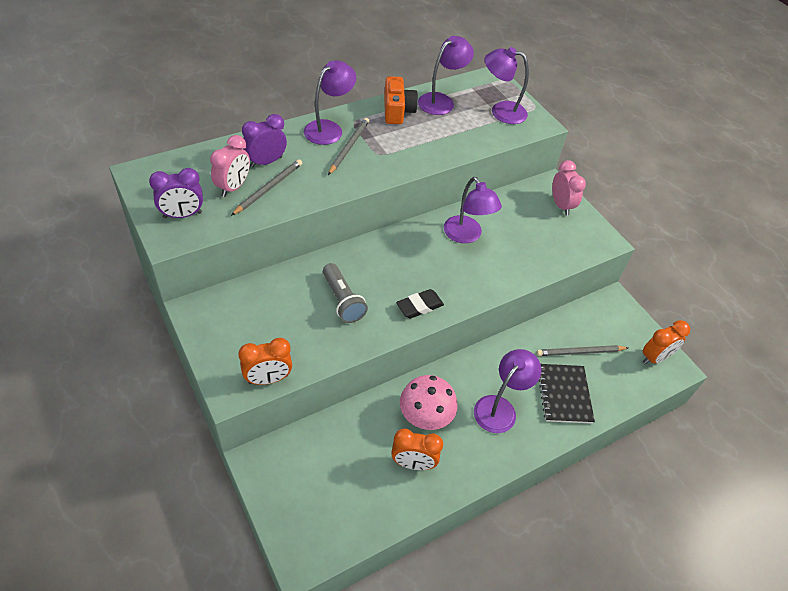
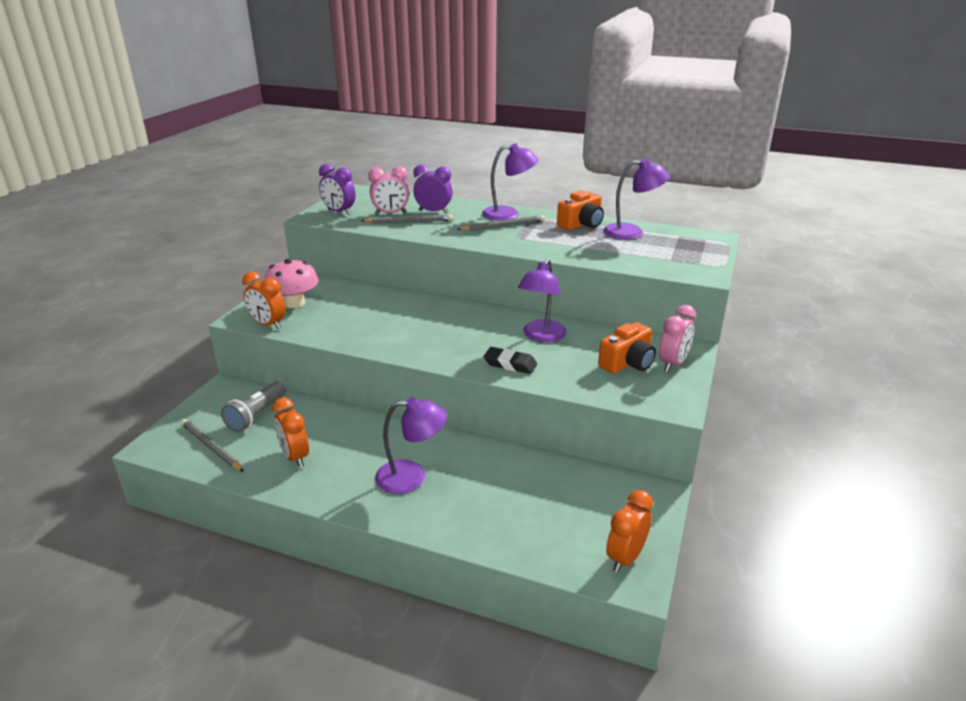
camera: 55 degrees right, 20 degrees down
grey flashlight [323,263,368,323] -> grey flashlight moved to [221,382,286,432]
black eraser [396,289,444,318] -> black eraser moved to [484,347,537,374]
pink mushroom [400,375,458,430] -> pink mushroom moved to [265,259,319,308]
purple lamp [484,47,529,124] -> none
grey pencil [537,345,628,356] -> grey pencil moved to [181,419,244,472]
black notebook [539,364,595,424] -> none
orange clock [643,320,690,364] -> orange clock turned 105 degrees clockwise [606,490,653,573]
none -> orange camera [598,322,656,374]

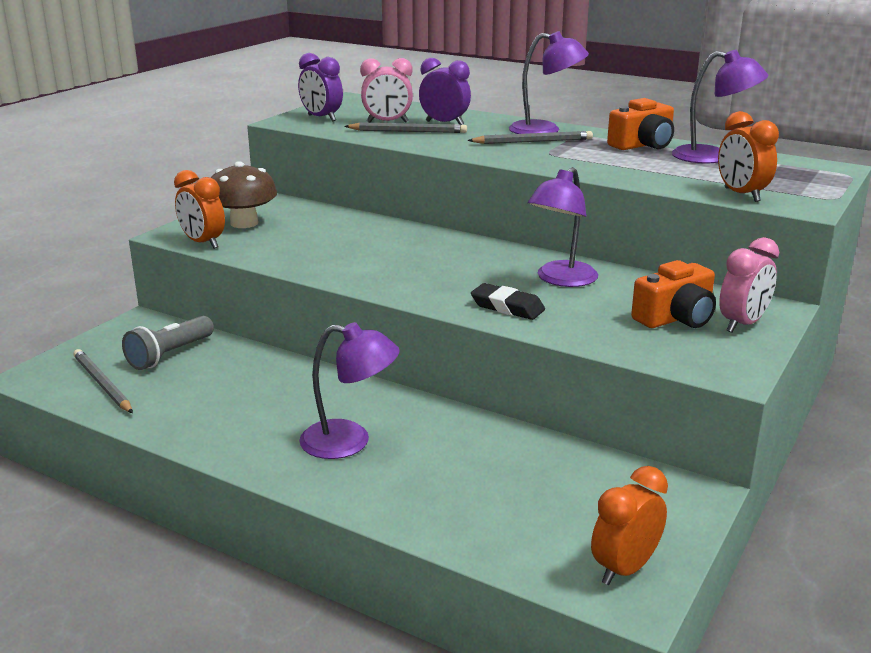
camera: 10 degrees right, 5 degrees down
pink mushroom [265,259,319,308] -> brown mushroom [211,161,277,228]
orange clock [272,397,309,467] -> orange clock moved to [718,111,779,202]

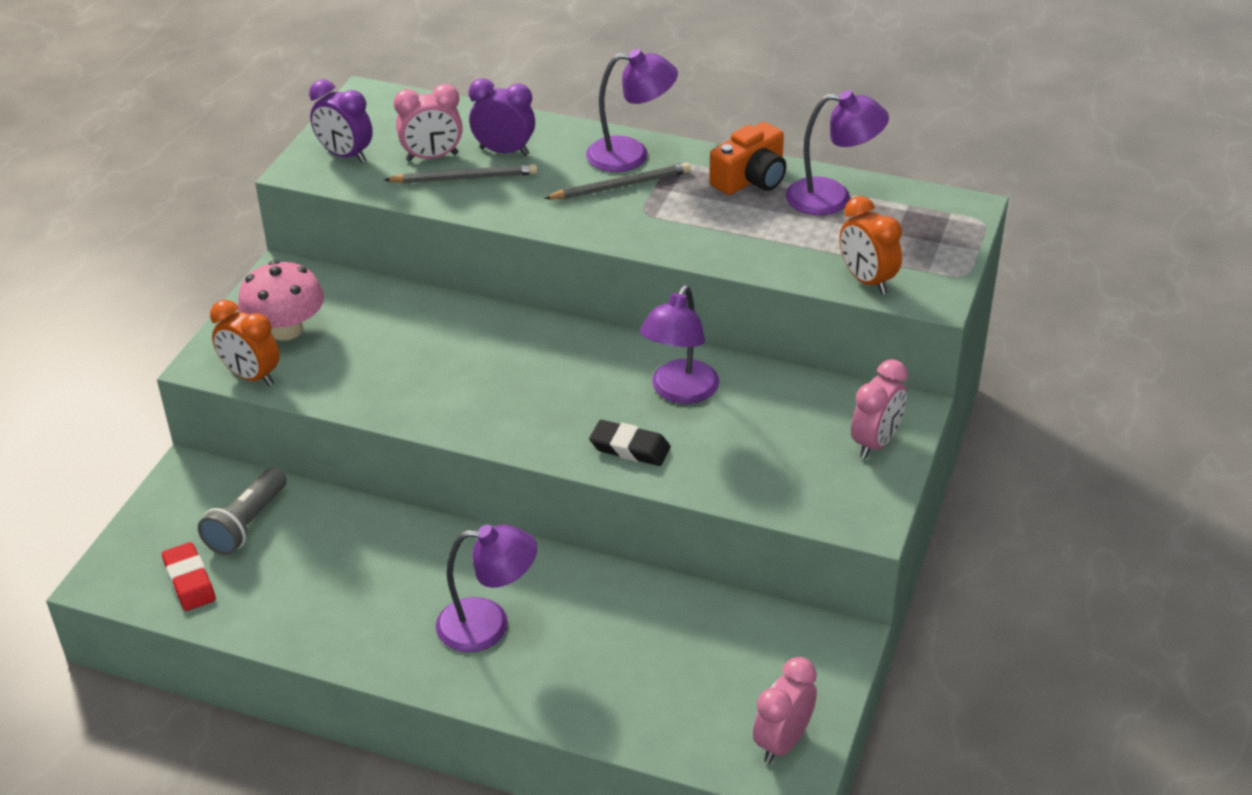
camera: 10 degrees left, 15 degrees up
grey pencil [73,349,133,413] -> red eraser [162,542,216,611]
brown mushroom [211,161,277,228] -> pink mushroom [238,260,324,340]
orange clock [591,466,668,585] -> pink clock [753,657,817,764]
orange camera [631,260,716,328] -> none

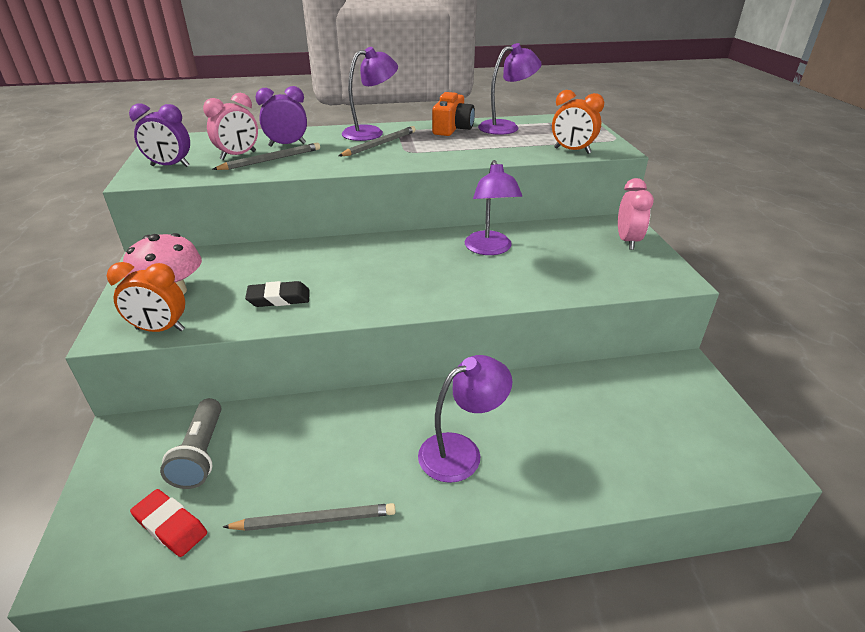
camera: 30 degrees left, 5 degrees down
black eraser [589,420,671,466] -> black eraser moved to [245,281,310,307]
pink clock [753,657,817,764] -> none
none -> grey pencil [223,503,395,531]

